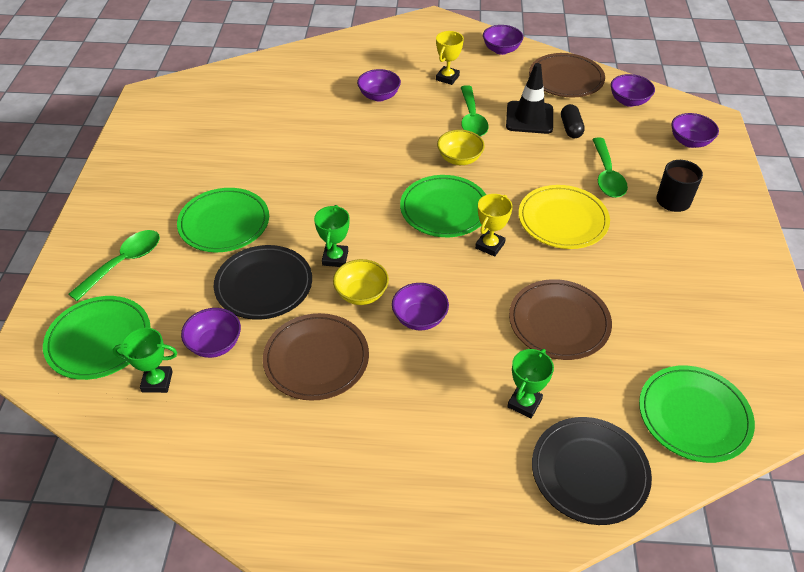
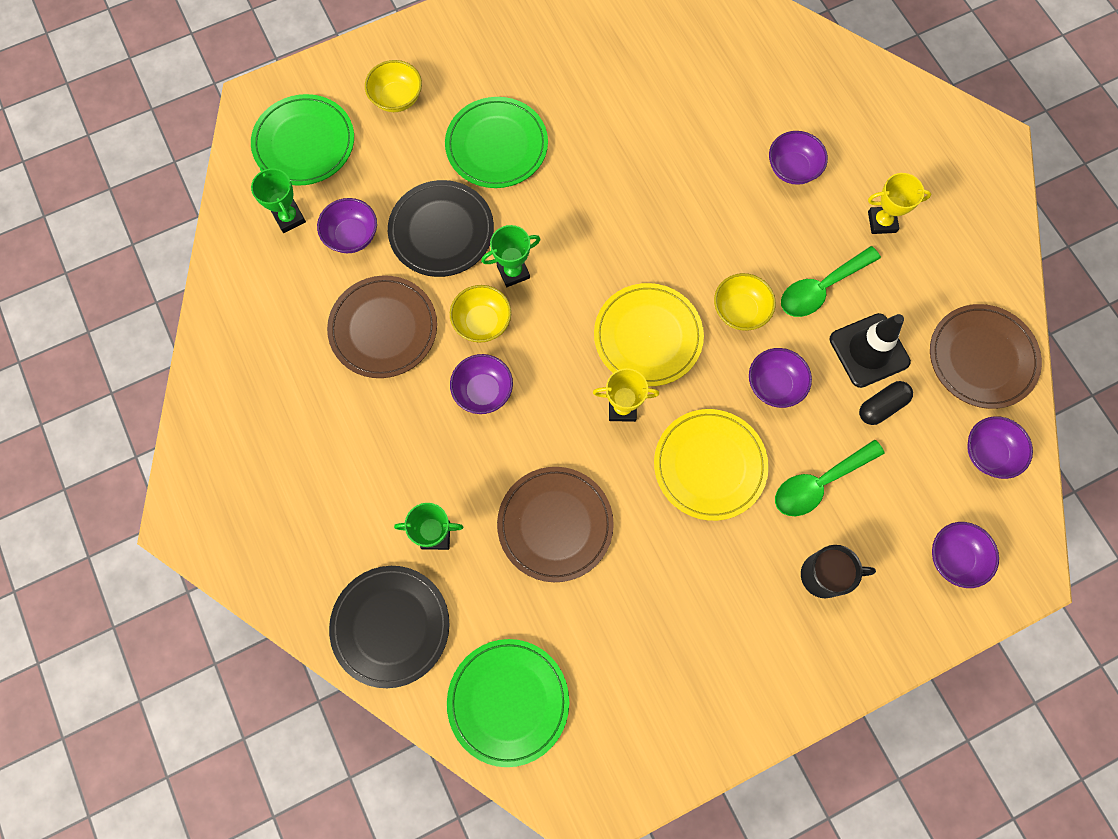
camera: 60 degrees right, 25 degrees up
green spoon [69,230,160,301] -> yellow bowl [365,60,422,112]
green plate [400,175,486,237] -> yellow plate [594,283,704,386]
purple bowl [483,25,523,55] -> purple bowl moved to [749,348,812,408]

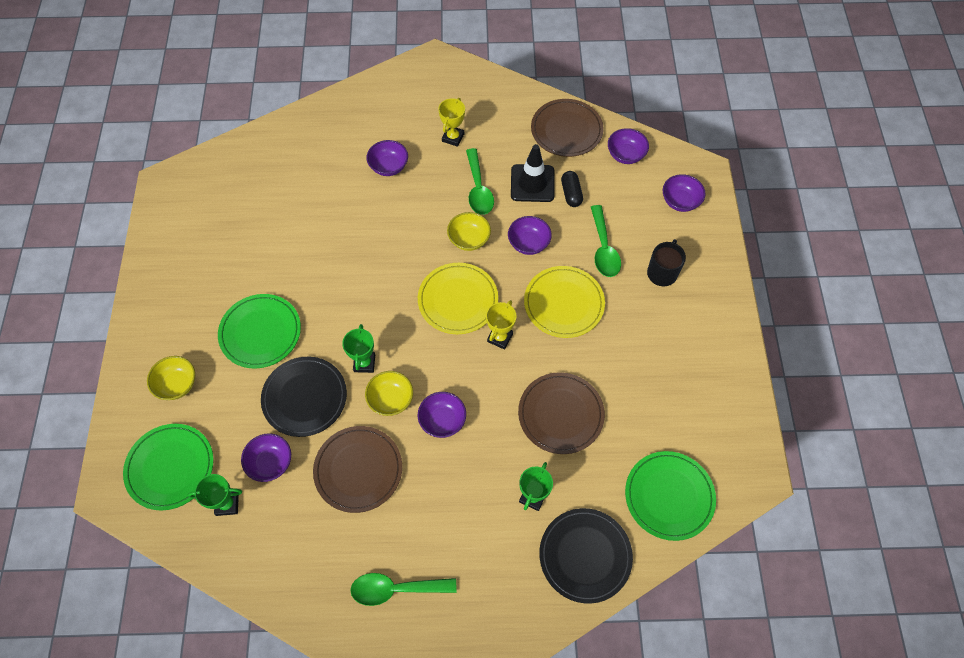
camera: 65 degrees left, 10 degrees down
none -> green spoon [350,573,456,606]

